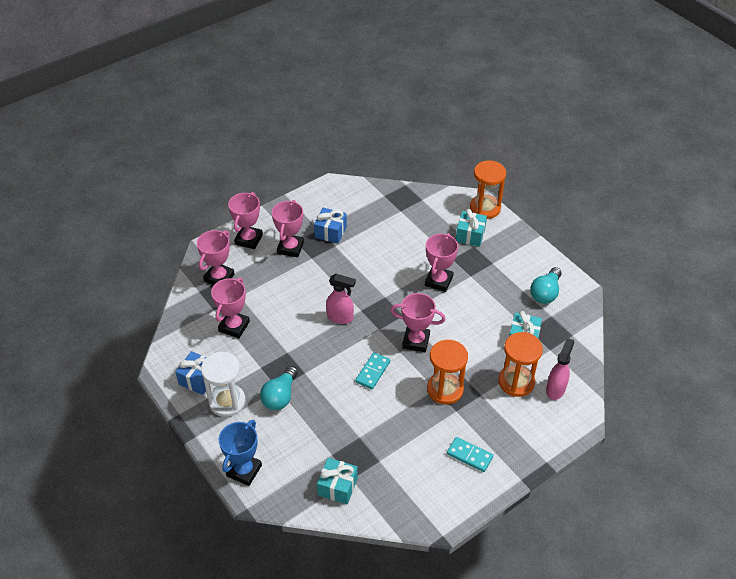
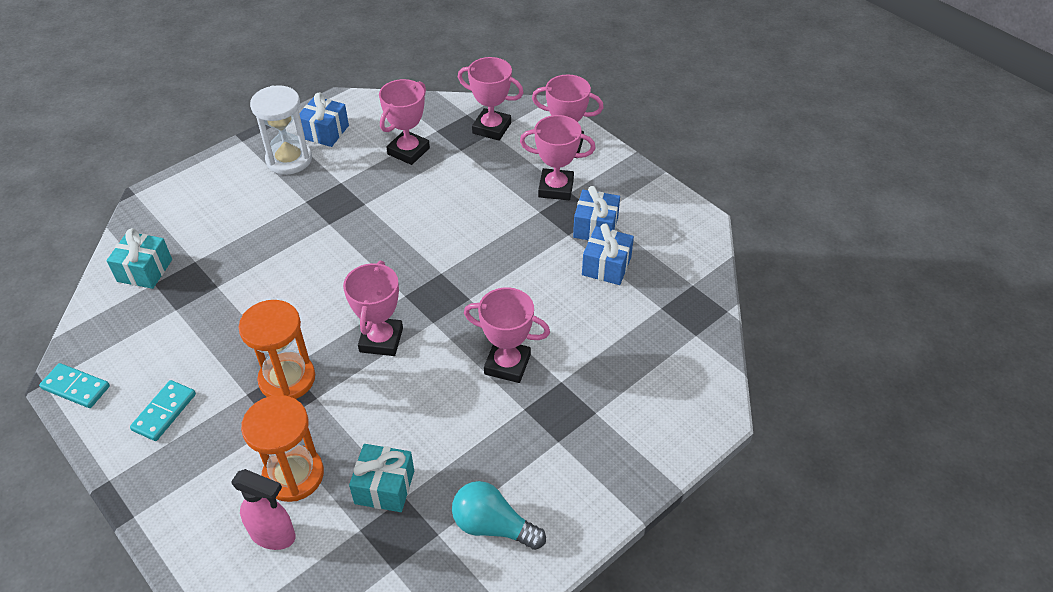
camera: 85 degrees right, 0 degrees up
pink trophy [211,278,250,338] -> pink trophy turned 75 degrees counterclockwise [379,79,430,165]
blue trophy [219,420,262,486] -> none
turquoise light bulb [260,366,298,410] -> none
pink spray bottle [326,274,356,324] -> none
turquoise domino [355,352,390,389] -> turquoise domino moved to [39,363,110,408]
turquoise gift [456,209,487,247] -> none
orange hourglass [470,160,506,219] -> none
none -> blue gift [582,223,634,285]

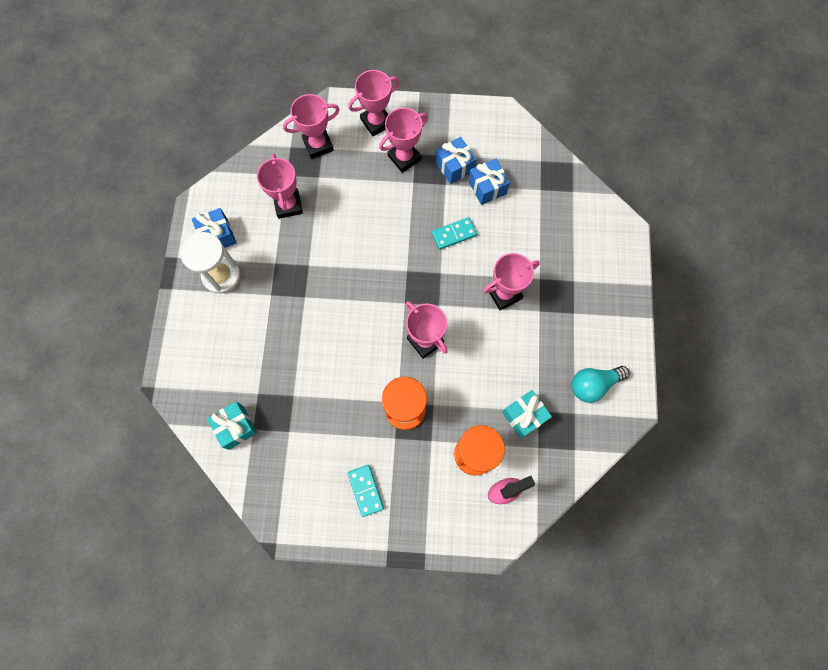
camera: 45 degrees left, 25 degrees up
turquoise domino [39,363,110,408] -> turquoise domino moved to [432,217,477,250]

